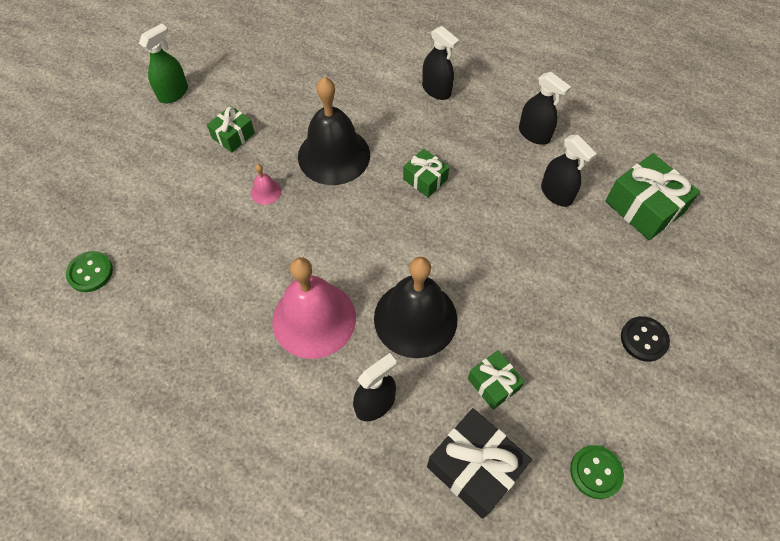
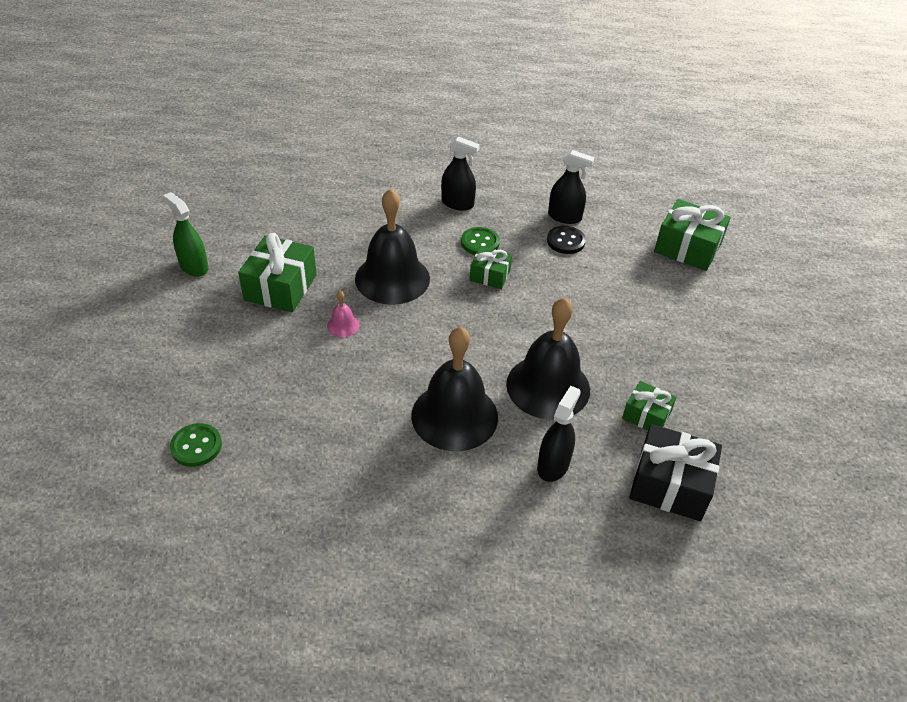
camera: 25 degrees left, 15 degrees down
green spray bottle [139,23,188,103] -> green spray bottle turned 60 degrees counterclockwise [163,192,209,277]
green gift [207,106,255,153] -> green gift [238,233,317,312], size x1.70
pink bell [272,257,356,359] -> black bell [411,327,498,451]
black spray bottle [541,135,597,207] -> none
green button [570,445,624,499] -> green button moved to [461,227,500,255]
black button [621,316,670,362] -> black button moved to [547,226,586,254]

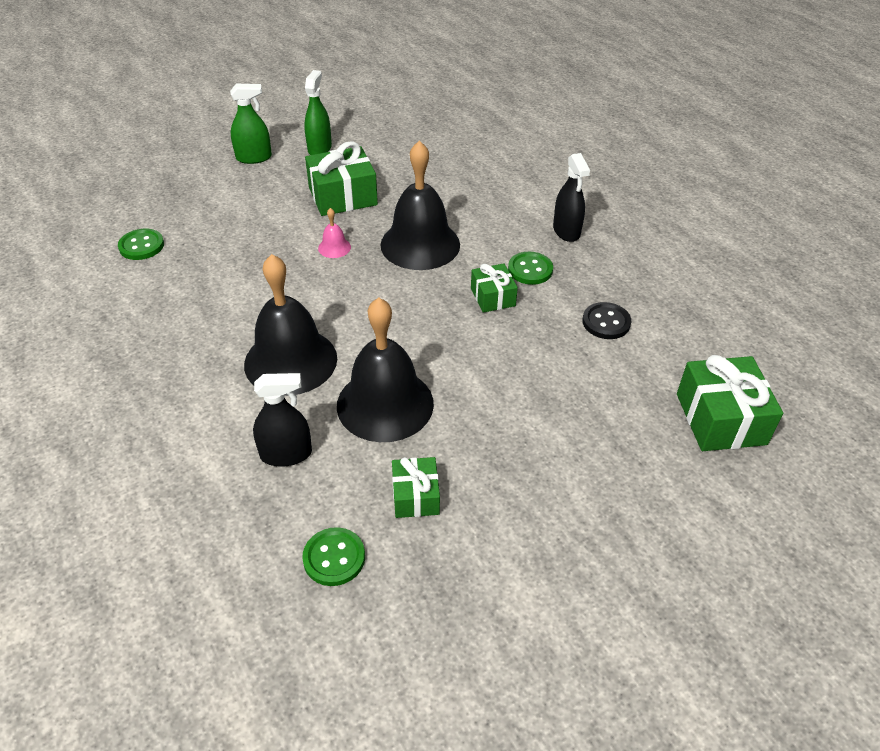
camera: 55 degrees right, 0 degrees up
black spray bottle [548,150,594,224] -> none
black gift [629,424,722,521] -> green button [302,527,365,586]
none -> green spray bottle [230,84,272,164]

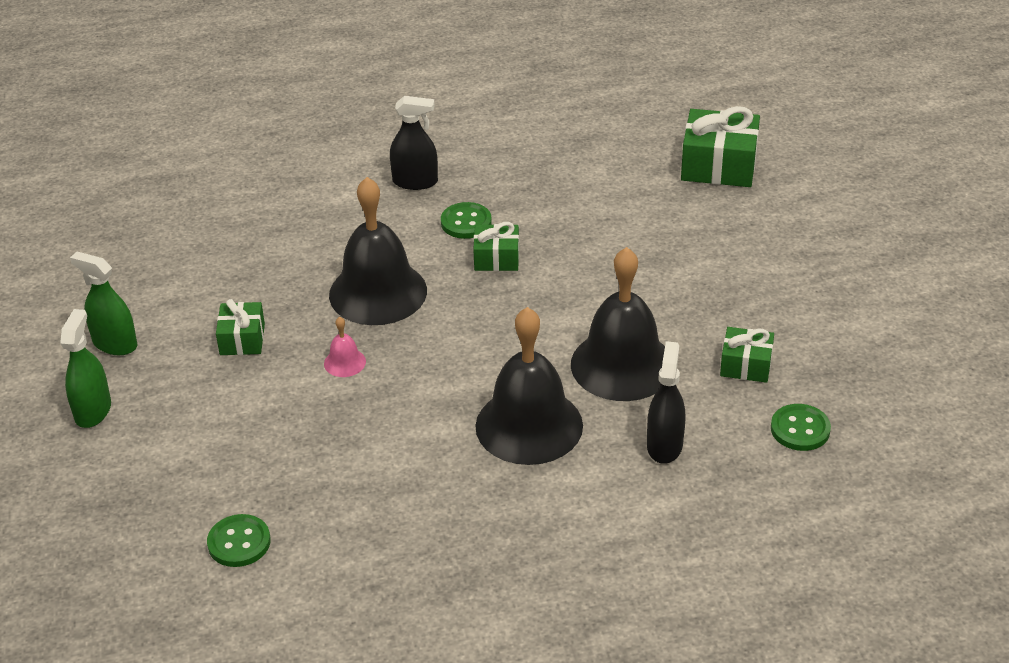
camera: 70 degrees left, 5 degrees down
green gift [305,141,378,216] -> green gift [216,299,265,355], size x0.59
black button [582,302,631,339] -> none

